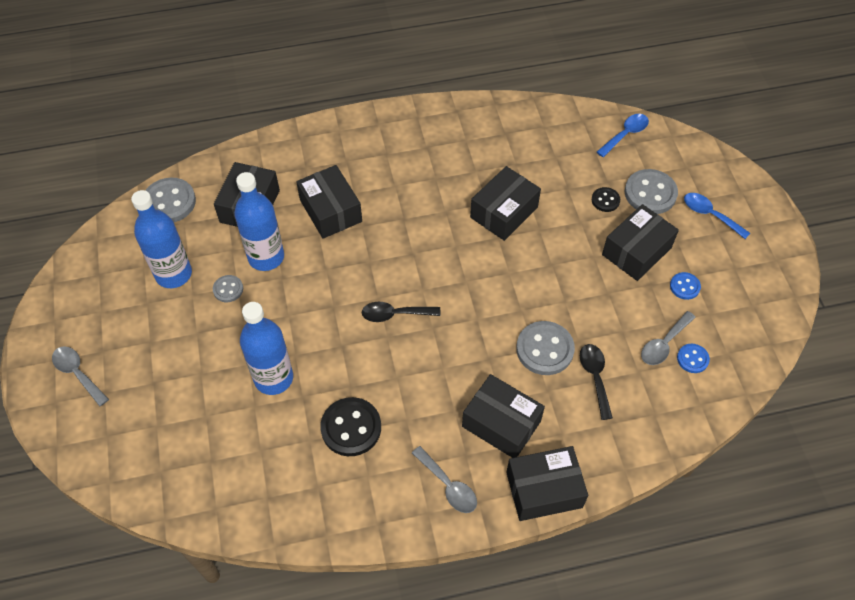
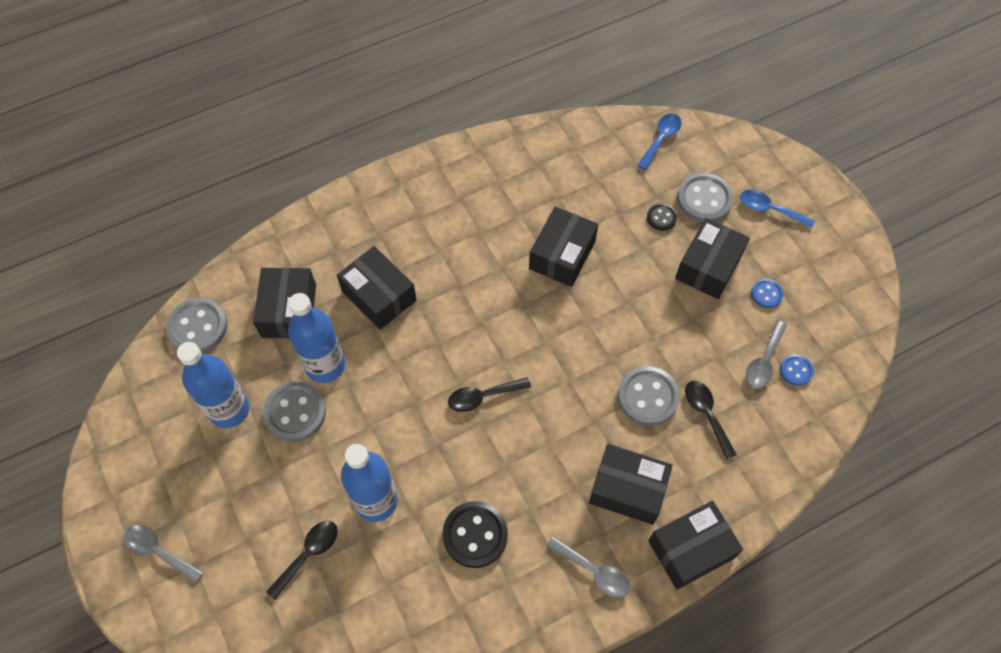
camera: 15 degrees left, 5 degrees up
grey button [213,275,243,302] -> grey button [263,382,326,442], size x1.85
none -> black spoon [266,521,338,600]

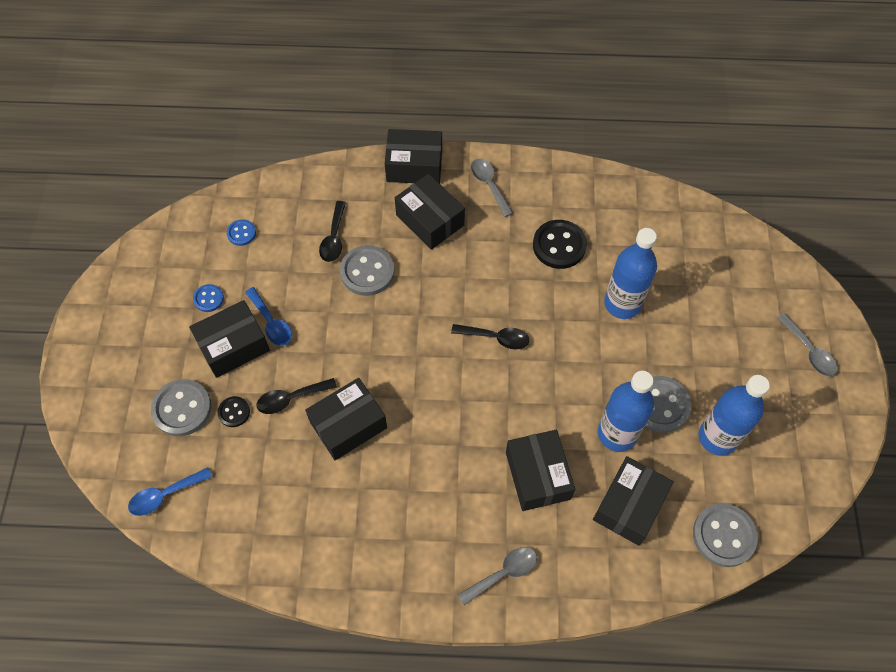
camera: 150 degrees left, 0 degrees up
black spoon [266,521,338,600] -> black spoon moved to [257,378,337,414]
blue spoon [740,190,815,229] -> blue spoon moved to [245,287,292,346]
grey spoon [746,320,787,389] -> grey spoon moved to [458,547,537,605]

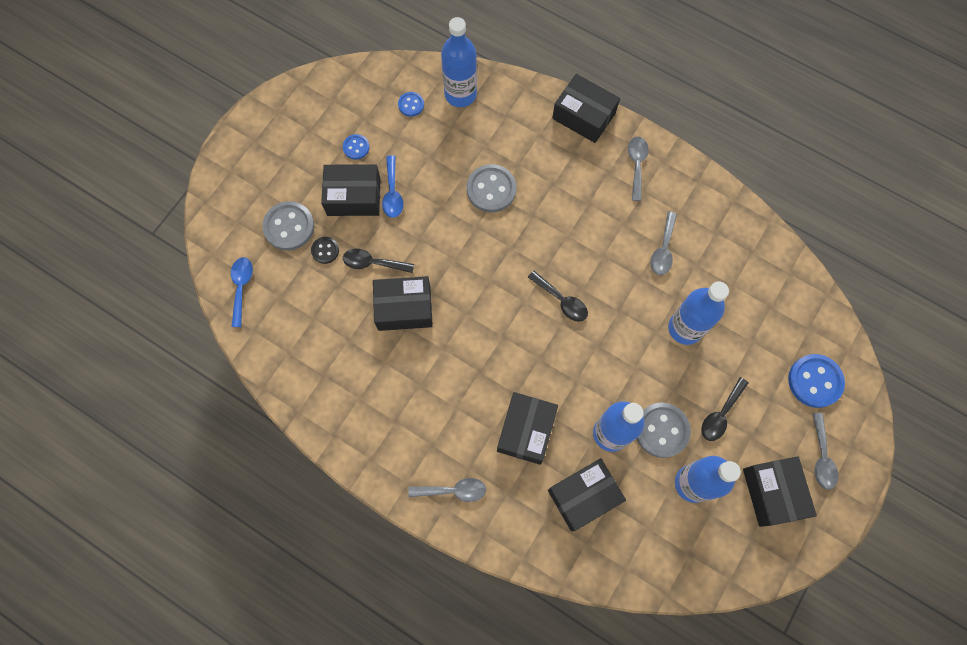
camera: 30 degrees right, 10 degrees up
blue spoon [128,468,212,516] -> blue spoon turned 90 degrees clockwise [231,257,253,327]
black spoon [319,201,346,262] -> black spoon moved to [701,377,748,441]
black box [395,174,465,250] -> black box moved to [743,456,817,527]
black button [533,220,587,269] -> grey spoon [650,211,677,275]
grey button [693,503,758,567] -> none
none -> blue bottle [441,17,477,107]
none -> blue button [788,354,845,408]

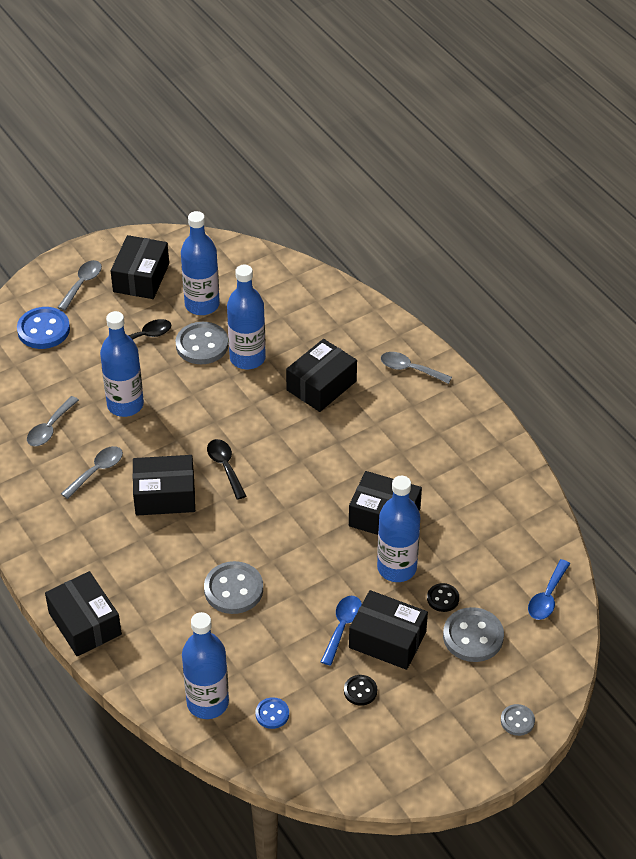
camera: 155 degrees left, 25 degrees down
blue button [343,134,370,160] -> black button [344,675,377,706]
black spoon [343,249,414,273] -> blue bottle [377,476,420,582]
black box [548,458,626,532] -> black box moved to [133,455,195,516]
grey spoon [628,137,649,201] -> grey spoon moved to [27,396,79,446]
none -> grey button [501,704,535,736]

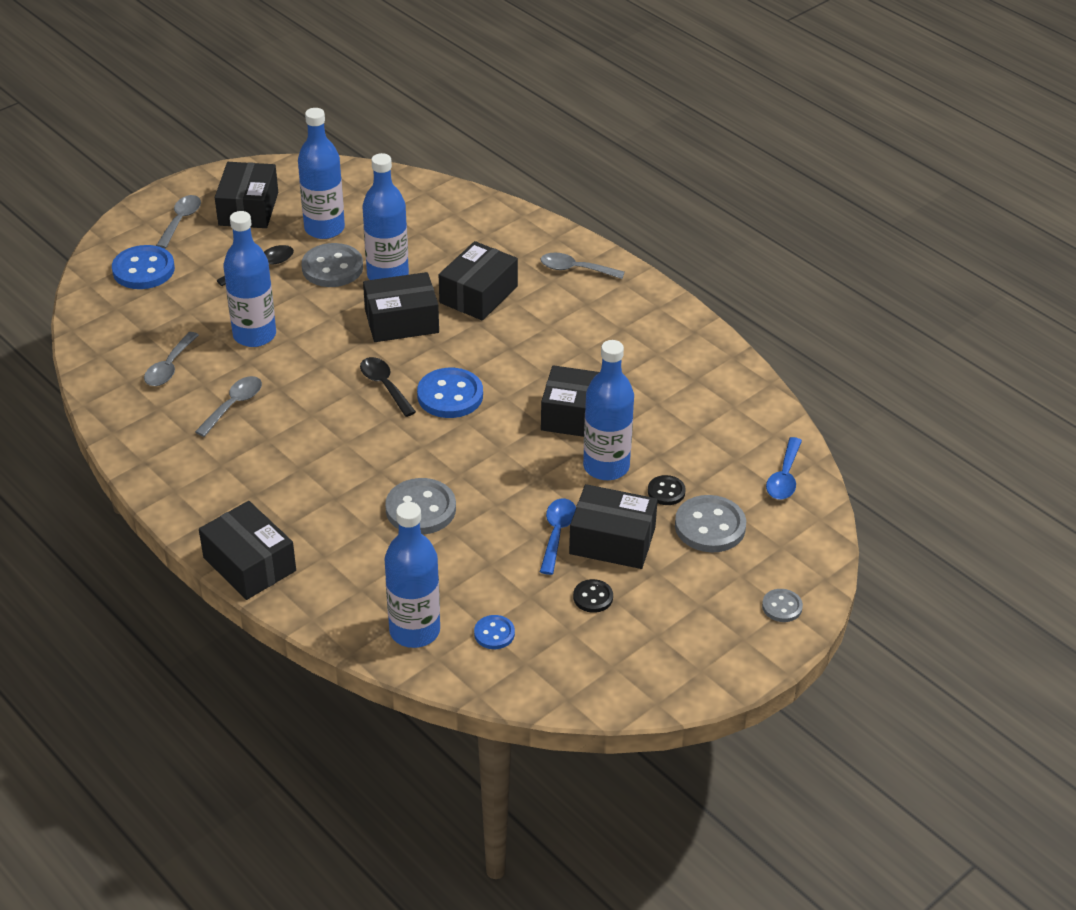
camera: 10 degrees left, 5 degrees down
black box [133,455,195,516] -> black box moved to [363,272,439,342]
none -> blue button [417,368,483,418]

